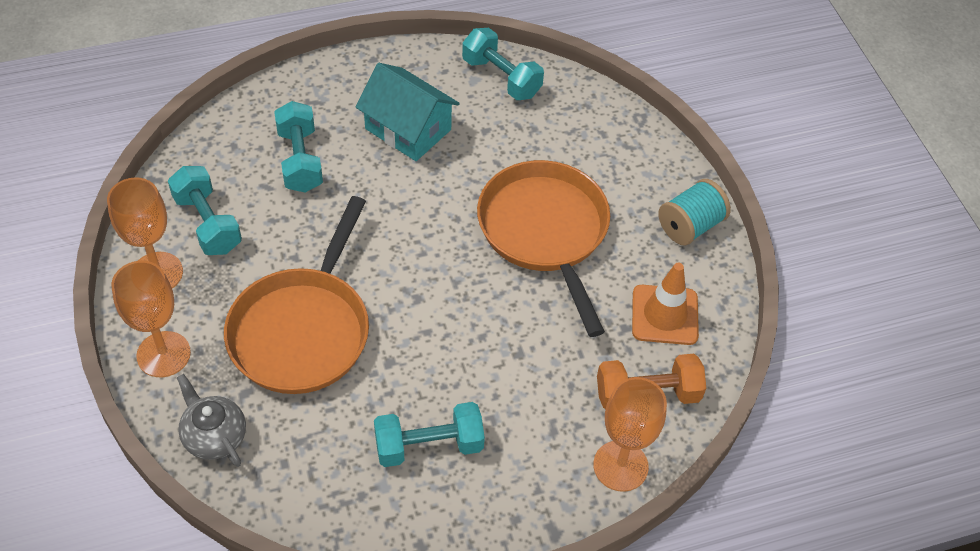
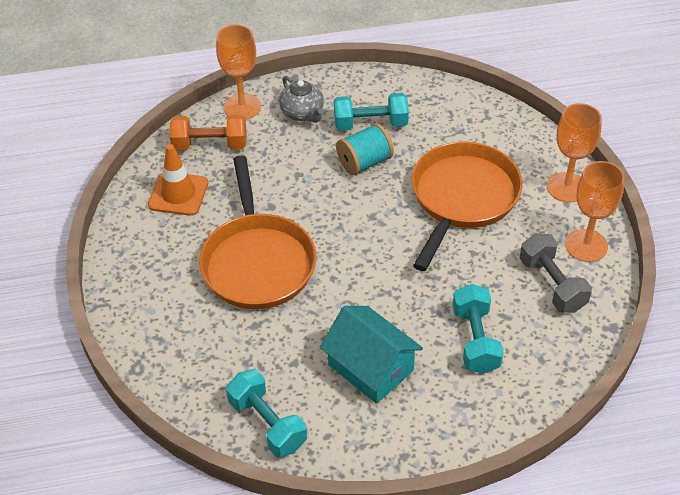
camera: 170 degrees left, 5 degrees down
turquoise dumbbell [168,166,242,255] -> grey dumbbell [520,233,592,313]
grey teapot [177,374,246,467] -> grey teapot moved to [279,76,324,123]
turquoise spool [658,179,731,245] -> turquoise spool moved to [336,123,394,175]

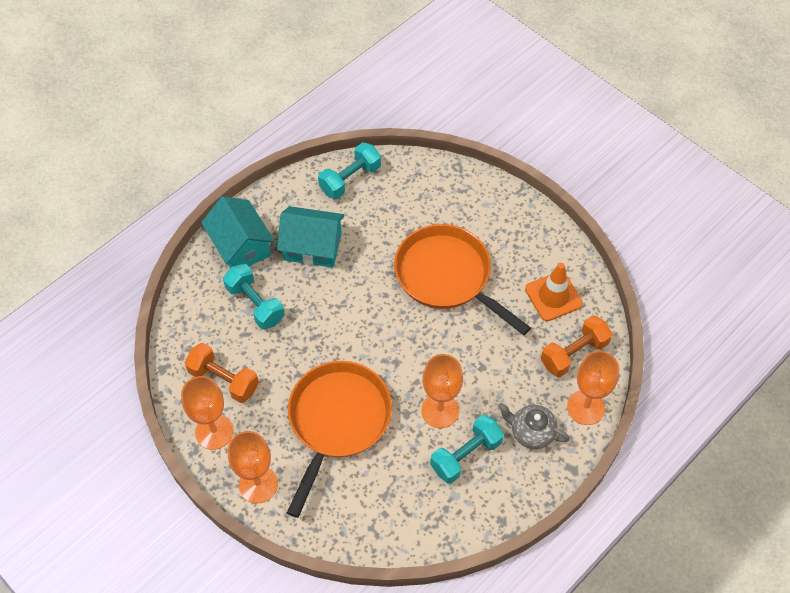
camera: 145 degrees right, 10 degrees up
turquoise dumbbell [226,369,307,457] -> turquoise dumbbell turned 60 degrees counterclockwise [318,142,381,199]
turquoise spool [336,123,394,175] -> orange goblet [421,354,463,428]
orange pan [411,142,523,271] -> orange pan turned 150 degrees counterclockwise [287,361,392,518]
grey dumbbell [520,233,592,313] -> orange dumbbell [184,343,259,403]
none -> turquoise house [201,196,275,268]

